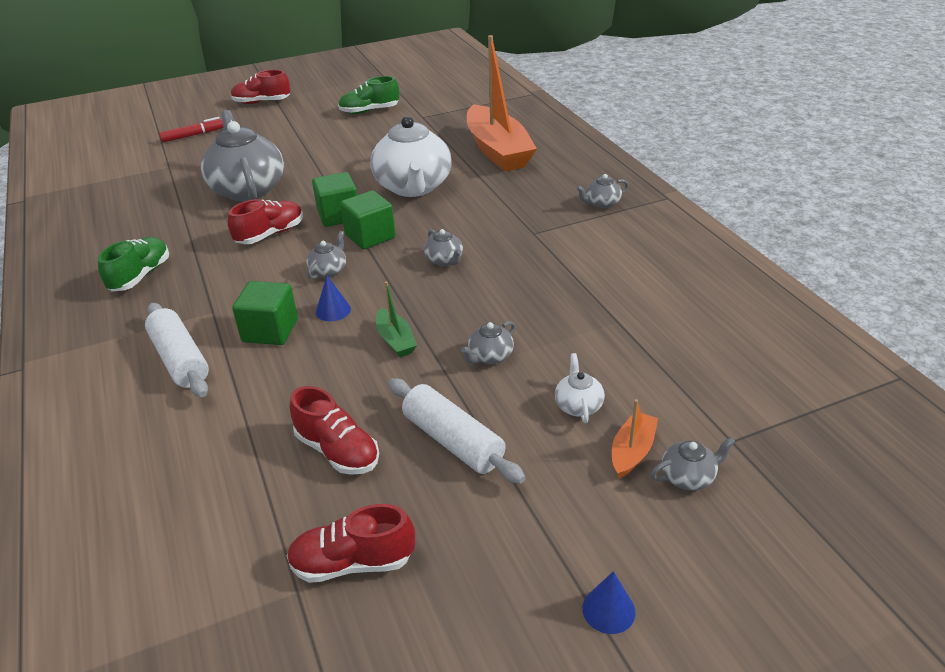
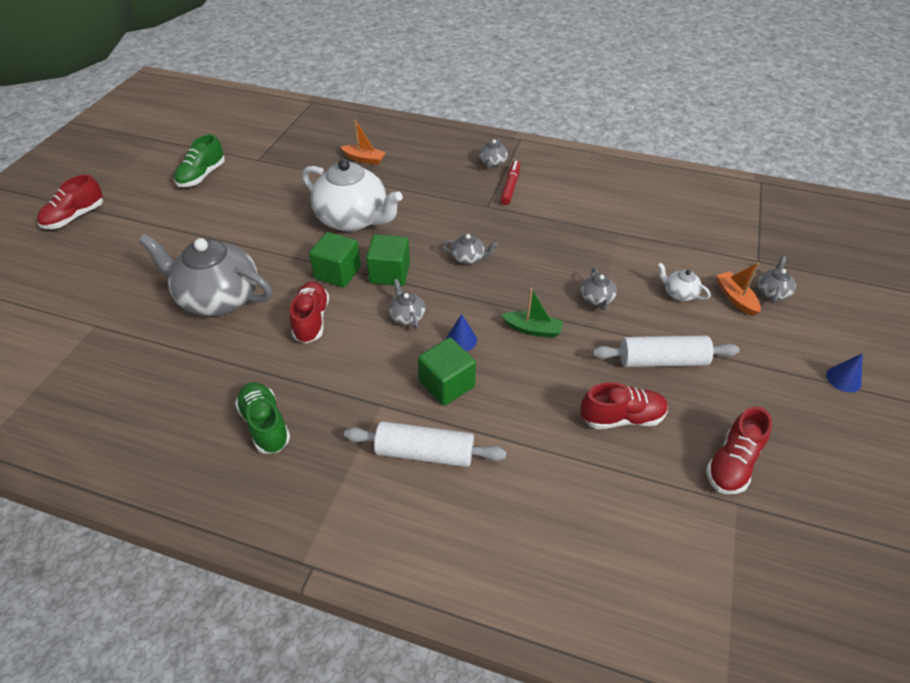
camera: 50 degrees left, 10 degrees up
red marker [159,117,224,143] -> red marker moved to [500,160,520,205]
orange boat [467,35,537,171] -> orange boat [341,120,386,165], size x0.43

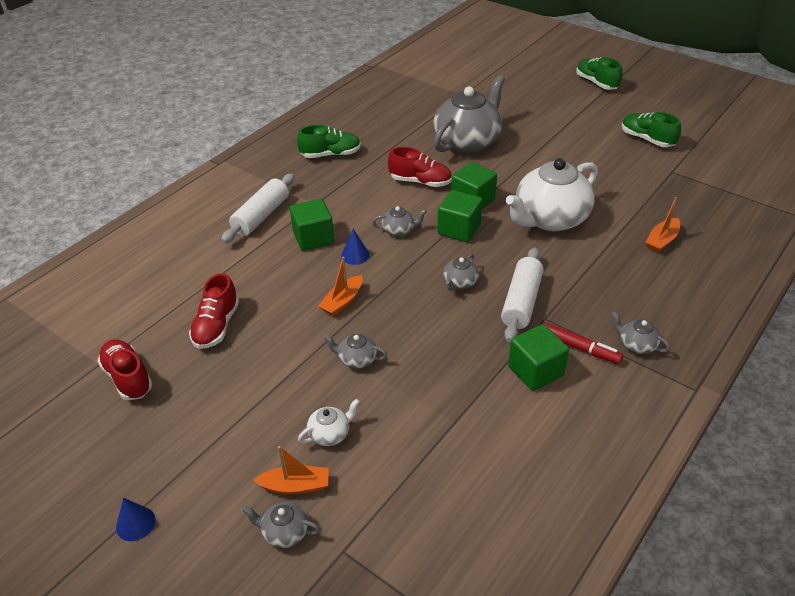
camera: 110 degrees right, 5 degrees down
red shoe [37,175,103,229] -> green shoe [576,57,623,90]
green boat [501,288,564,338] -> orange boat [319,257,363,316]
white rolling pin [592,335,740,367] -> white rolling pin moved to [501,247,544,342]
grey teapot [758,256,796,304] -> grey teapot turned 150 degrees clockwise [242,502,320,548]
none -> green cube [508,324,569,391]

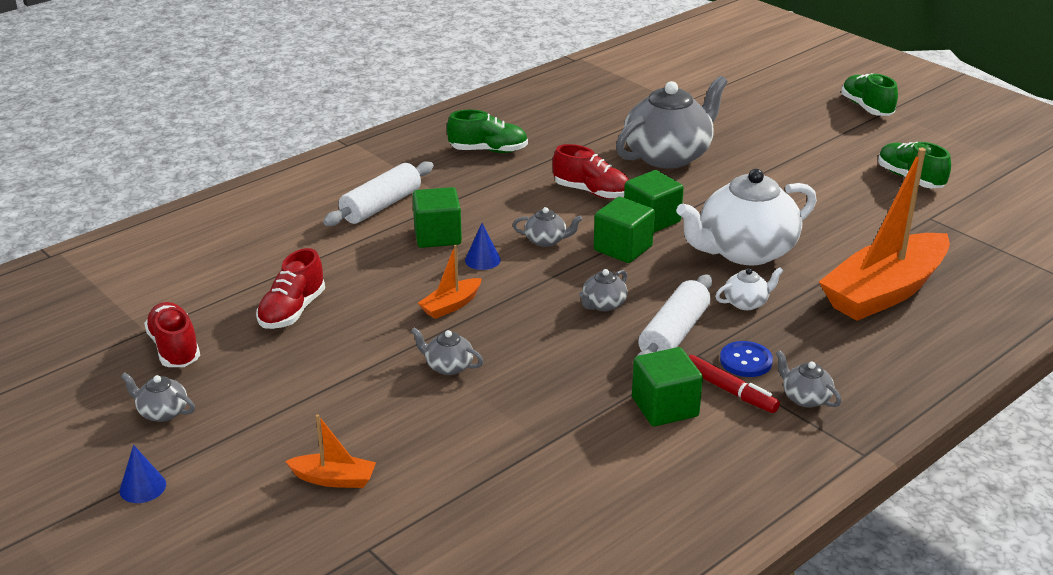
camera: 10 degrees right, 10 degrees down
grey teapot [242,502,320,548] -> grey teapot moved to [121,372,195,422]
white teapot [298,399,360,446] -> white teapot moved to [715,267,783,310]
orange boat [645,197,680,253] -> orange boat [819,148,950,321], size x2.32
none -> blue button [720,341,773,377]

